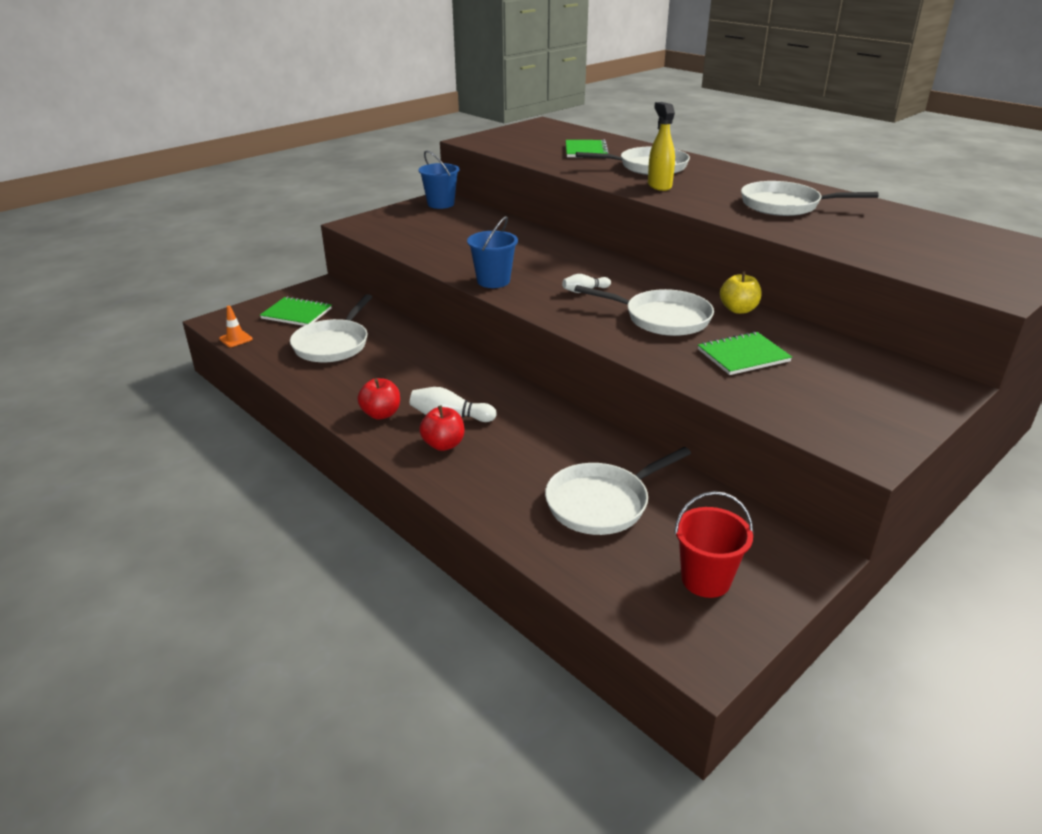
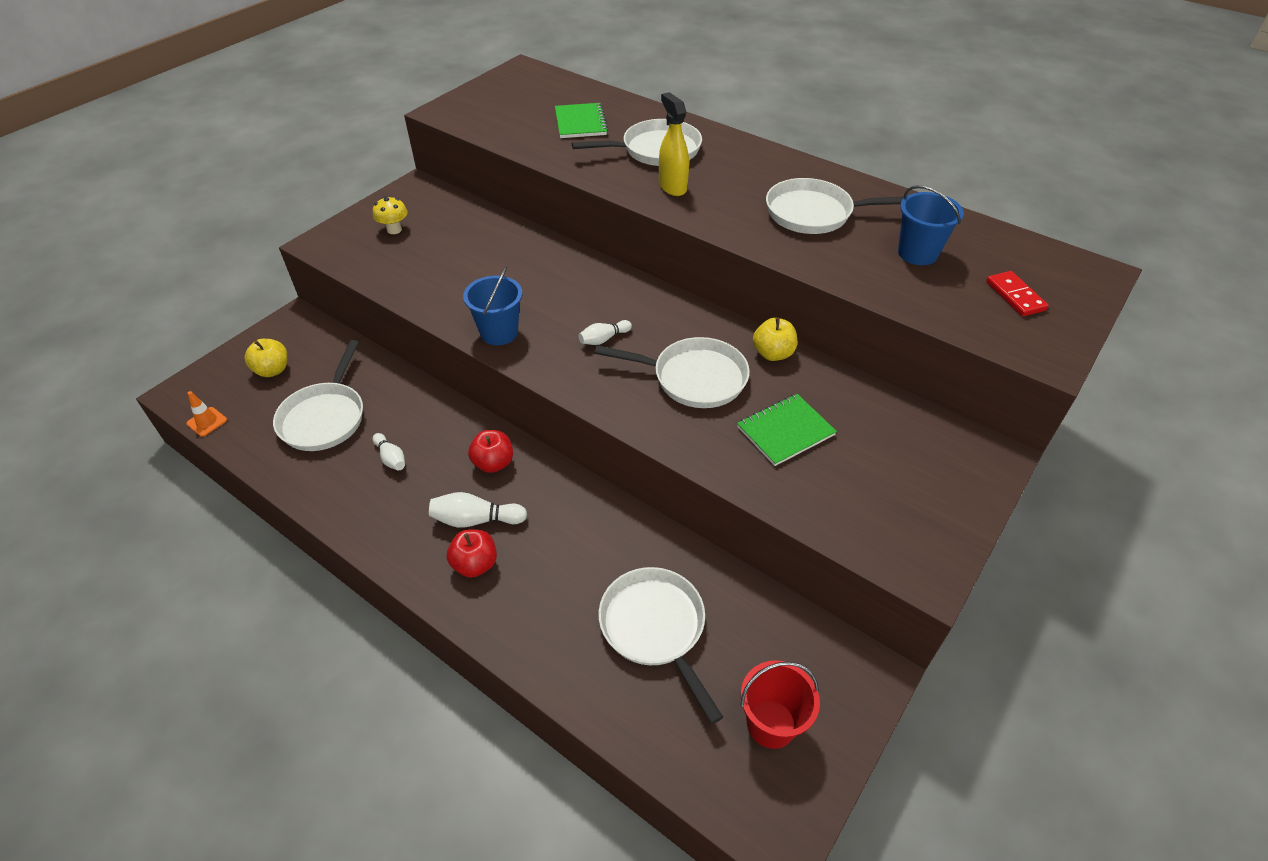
camera: 10 degrees left, 15 degrees up
green notebook [260,296,332,326] -> yellow apple [244,339,288,377]
red apple [357,378,400,420] -> red apple moved to [468,430,513,473]
blue bucket [418,150,459,209] -> blue bucket moved to [898,185,964,265]
white pan [545,447,691,535] -> white pan turned 105 degrees clockwise [598,567,723,724]
none -> yellow mushroom [373,196,408,234]
none -> white bowling pin [373,433,405,471]
none -> red domino [986,271,1049,316]

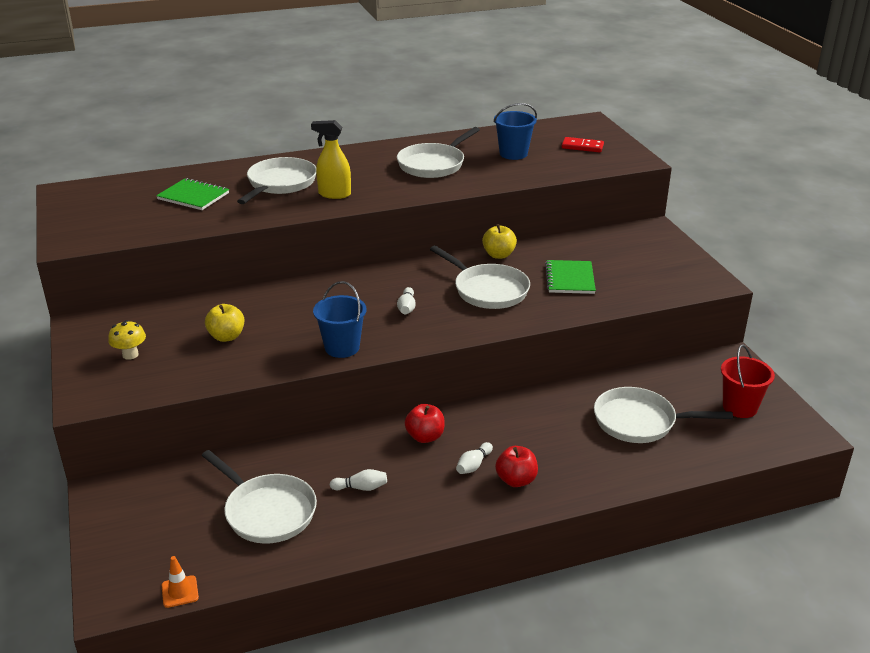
camera: 55 degrees left, 15 degrees down
yellow apple [244,339,288,377] -> yellow apple moved to [205,304,245,342]
white bowling pin [429,492,527,528] -> white bowling pin [456,442,493,474], size x0.66
white pan [594,337,750,408] -> white pan turned 90 degrees clockwise [430,245,530,309]

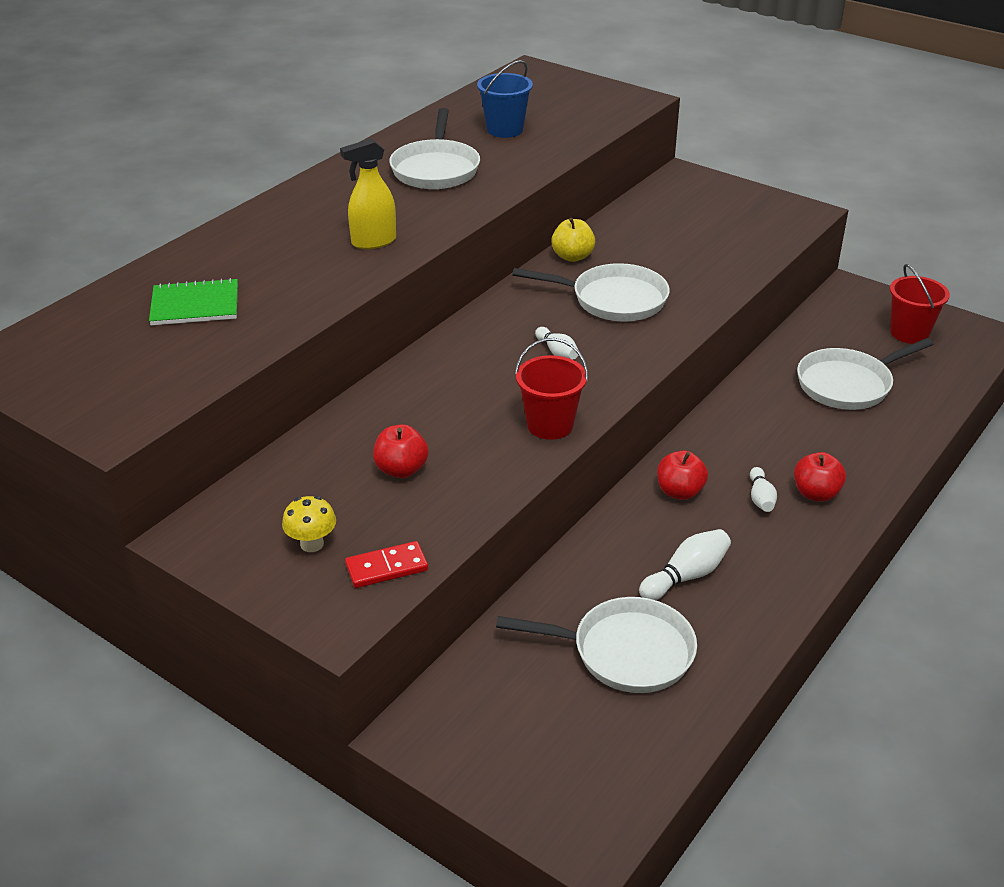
camera: 35 degrees left, 5 degrees up
orange traffic cone [162,556,199,608] -> none
yellow apple [205,304,245,342] -> red apple [373,424,429,478]
white pan [237,157,316,204] -> none
blue bucket [313,281,367,358] -> red bucket [515,338,588,440]
white bowling pin [330,469,387,491] -> white bowling pin [639,529,731,600], size x1.52
green notebook [545,260,596,294] -> none
red domino [562,137,604,152] -> red domino moved to [345,541,428,588]

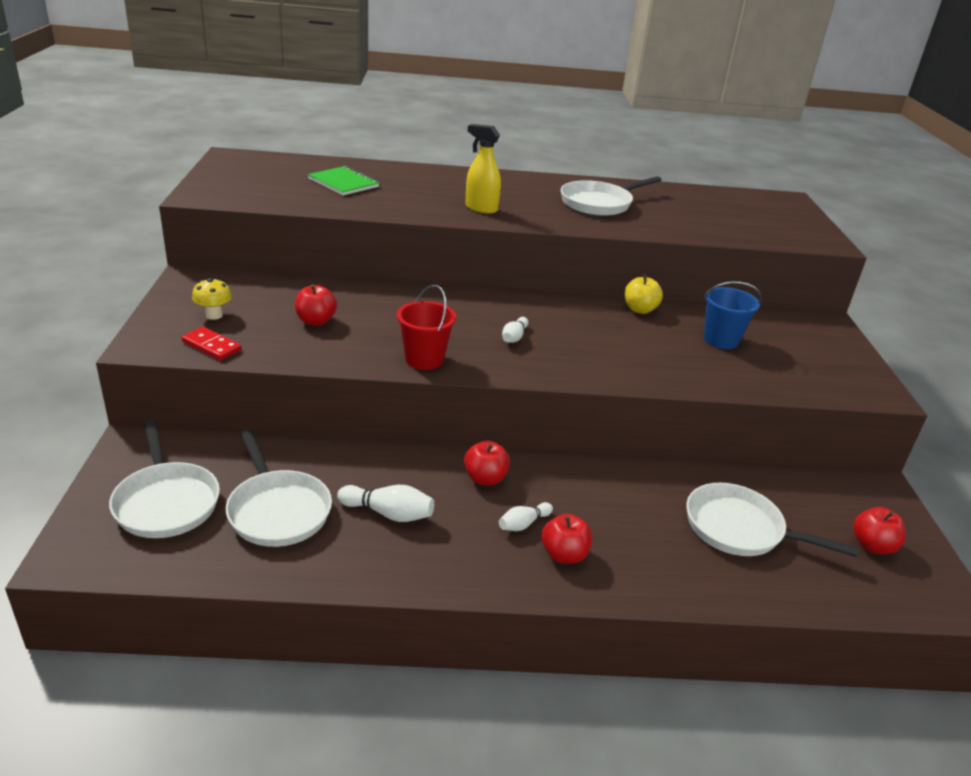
camera: 50 degrees right, 5 degrees down
blue bucket [477,60,533,138] -> blue bucket moved to [704,281,762,349]
white pan [512,263,670,322] -> white pan moved to [109,420,220,538]
red bucket [890,264,950,344] -> red apple [853,507,906,554]

